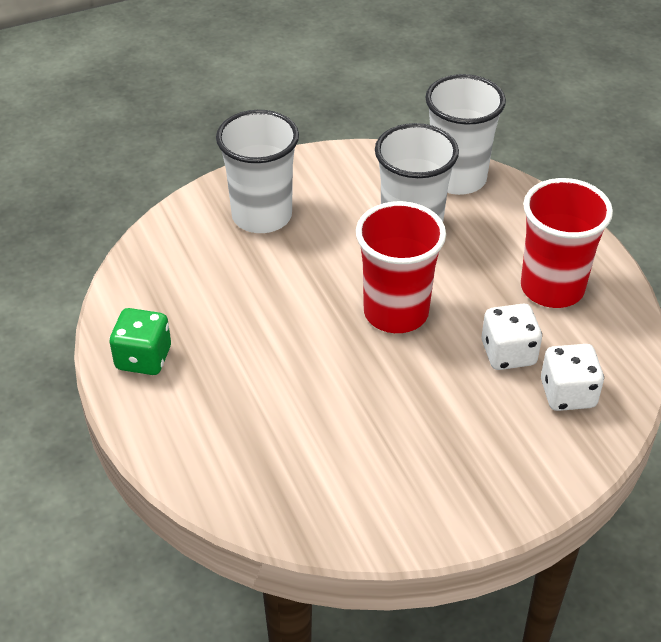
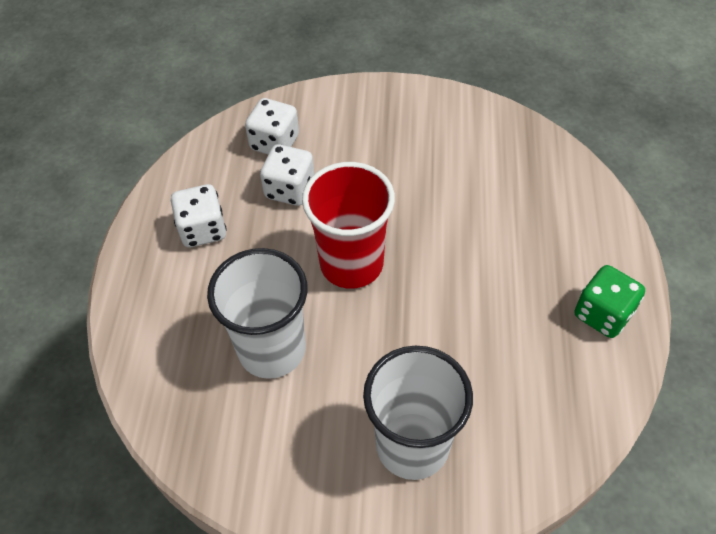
camera: 150 degrees left, 10 degrees up
white cup [425,74,506,195] -> none
red cup [521,178,613,308] -> white dice [171,184,227,247]

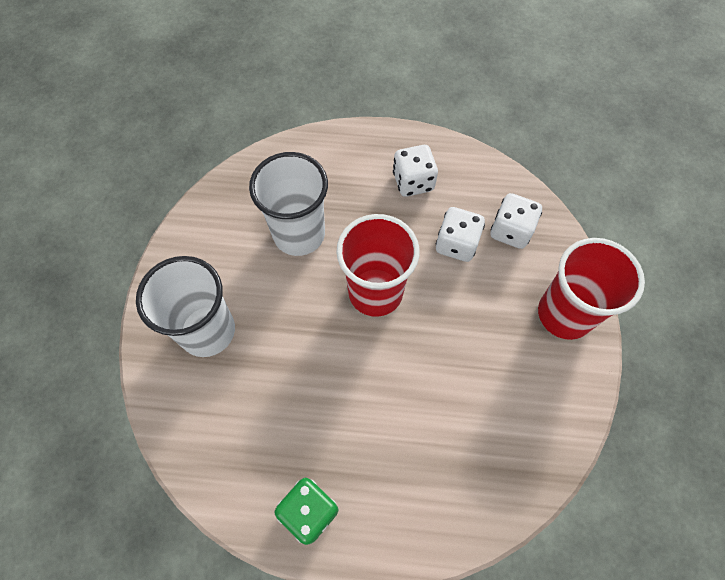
camera: 90 degrees right, 10 degrees up
none -> red cup [538,238,645,340]

